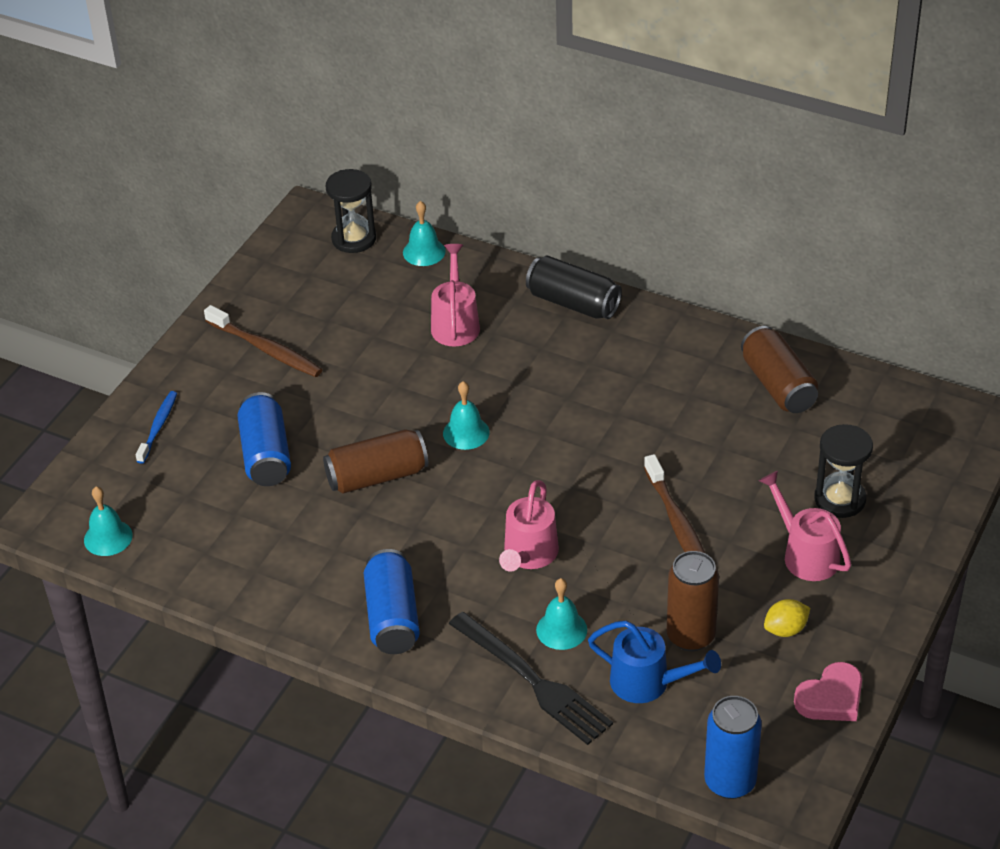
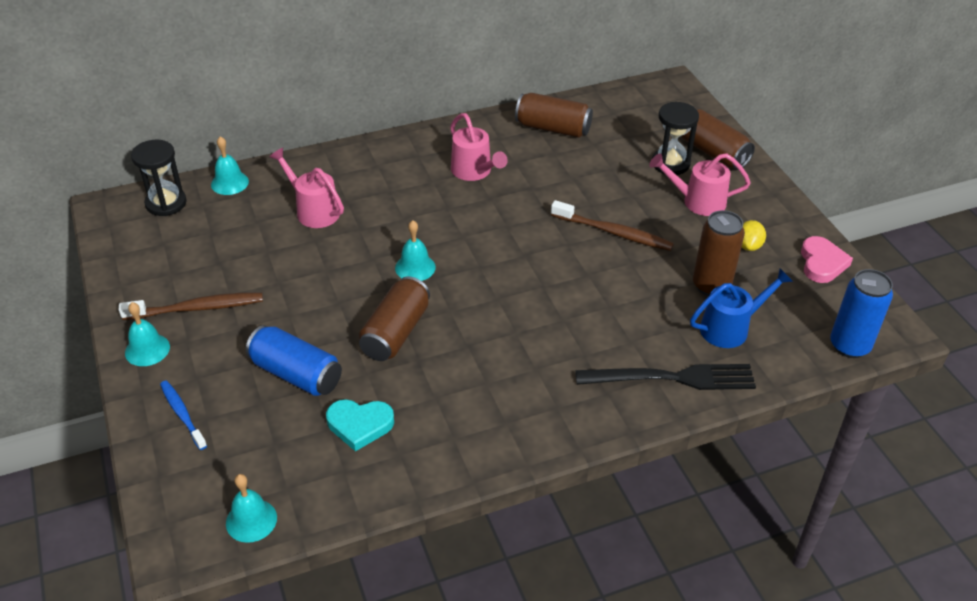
camera: 50 degrees left, 0 degrees up
blue can [363,549,420,654] -> none
pink watering can [499,480,559,572] -> pink watering can moved to [450,113,508,181]
black can [526,256,622,319] -> none
turquoise bell [536,578,587,650] -> turquoise bell moved to [125,302,170,366]
none -> turquoise heart [326,399,394,451]
none -> brown can [682,109,755,170]

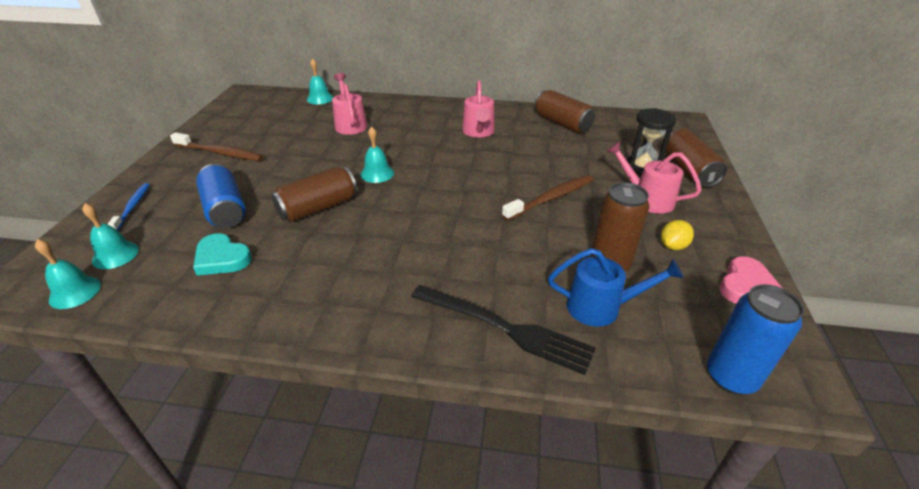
camera: 30 degrees right, 5 degrees down
turquoise bell [125,302,170,366] -> turquoise bell moved to [82,203,139,269]
black hourglass [131,140,187,216] -> none
brown toothbrush [551,200,674,251] -> brown toothbrush turned 90 degrees counterclockwise [502,175,594,221]

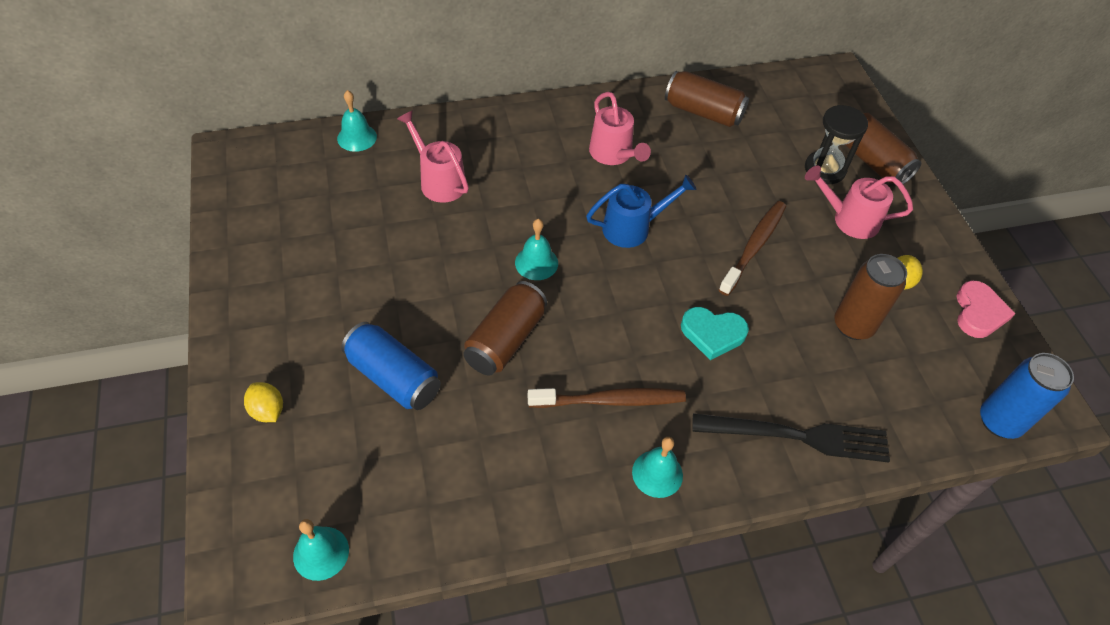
camera: 25 degrees left, 15 degrees up
turquoise bell [82,203,139,269] -> turquoise bell moved to [632,437,683,498]
blue toothbrush [107,183,150,230] -> yellow lemon [244,382,283,422]
brown toothbrush [170,132,264,161] -> brown toothbrush moved to [528,388,686,408]
turquoise heart [193,233,252,275] -> turquoise heart moved to [681,307,749,360]
blue watering can [548,248,684,327] -> blue watering can moved to [586,175,697,248]

